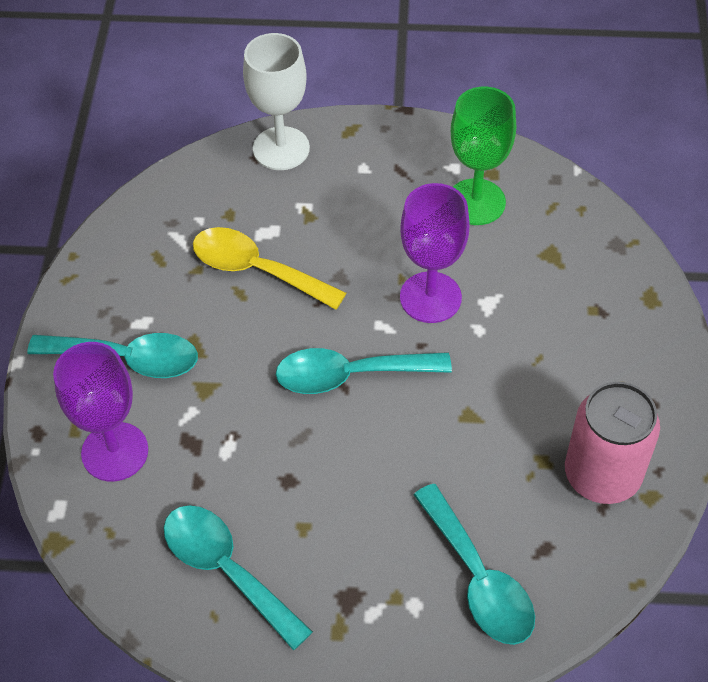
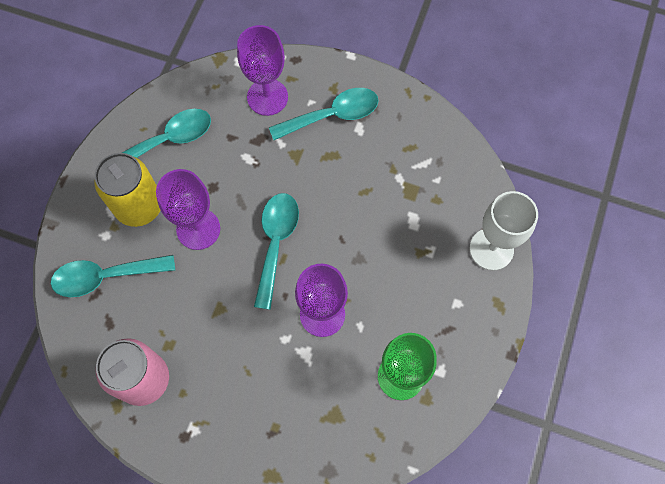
camera: 105 degrees right, 15 degrees up
turquoise spoon [27,333,198,378] -> turquoise spoon turned 135 degrees counterclockwise [269,88,378,140]
yellow spoon [193,227,346,310] -> none
none -> yellow can [94,153,160,227]
none -> purple goblet [156,169,220,250]

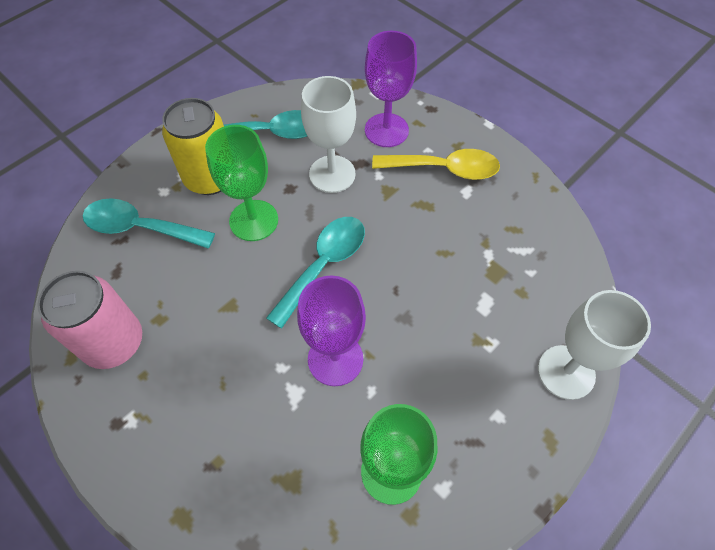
camera: 25 degrees right, 10 degrees down
purple goblet [156,169,220,250] -> green goblet [205,125,278,241]
turquoise spoon [269,88,378,140] -> yellow spoon [372,149,500,180]
none -> white goblet [301,76,356,193]

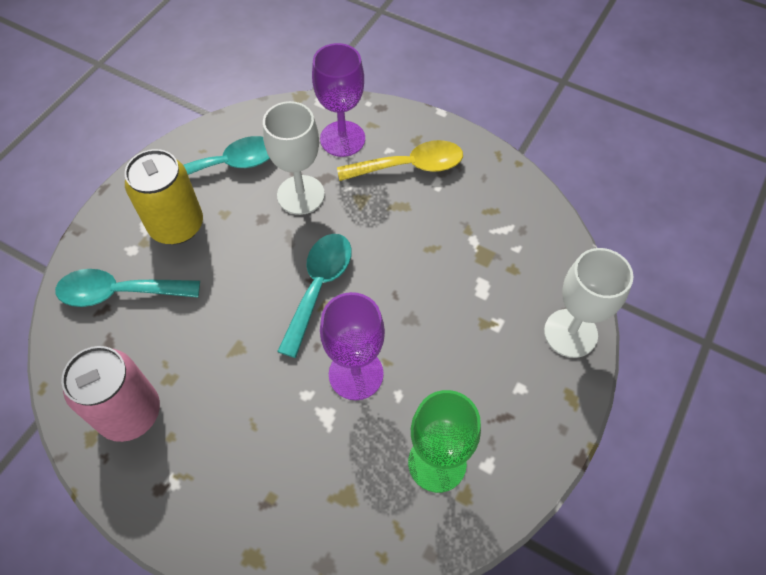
camera: 15 degrees left, 0 degrees up
green goblet [205,125,278,241] -> none

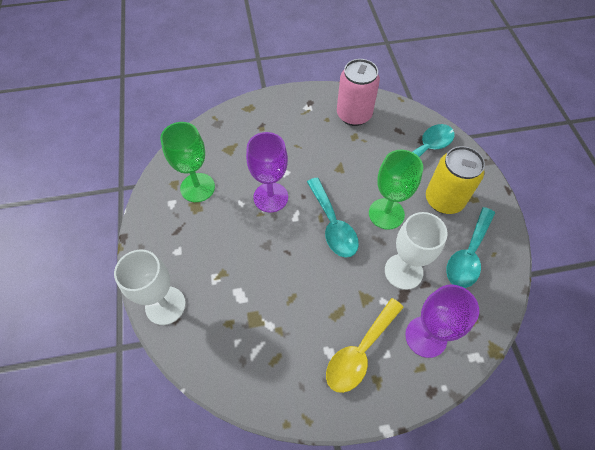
camera: 140 degrees right, 0 degrees up
none -> green goblet [369,150,423,230]

